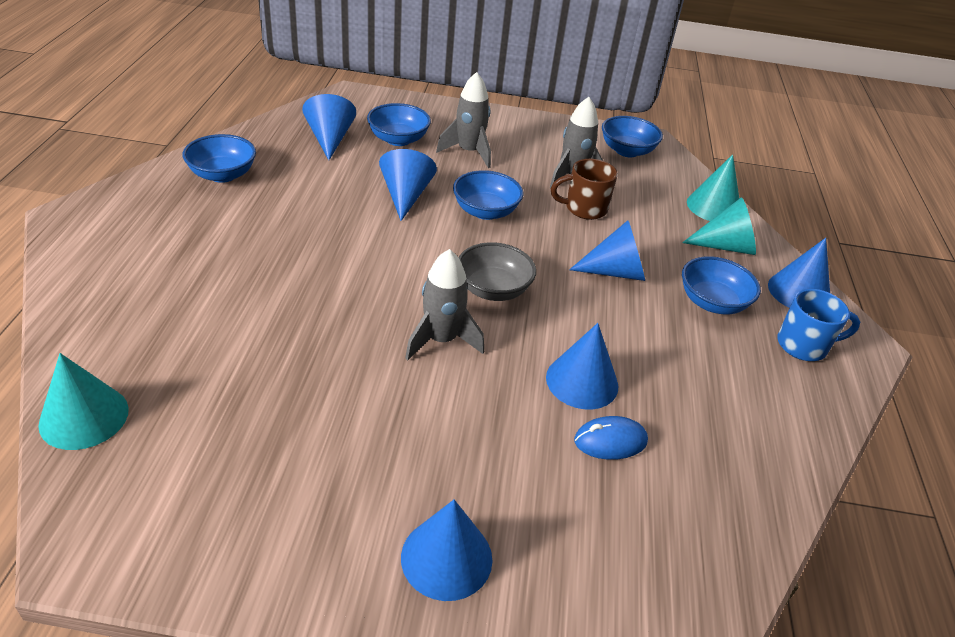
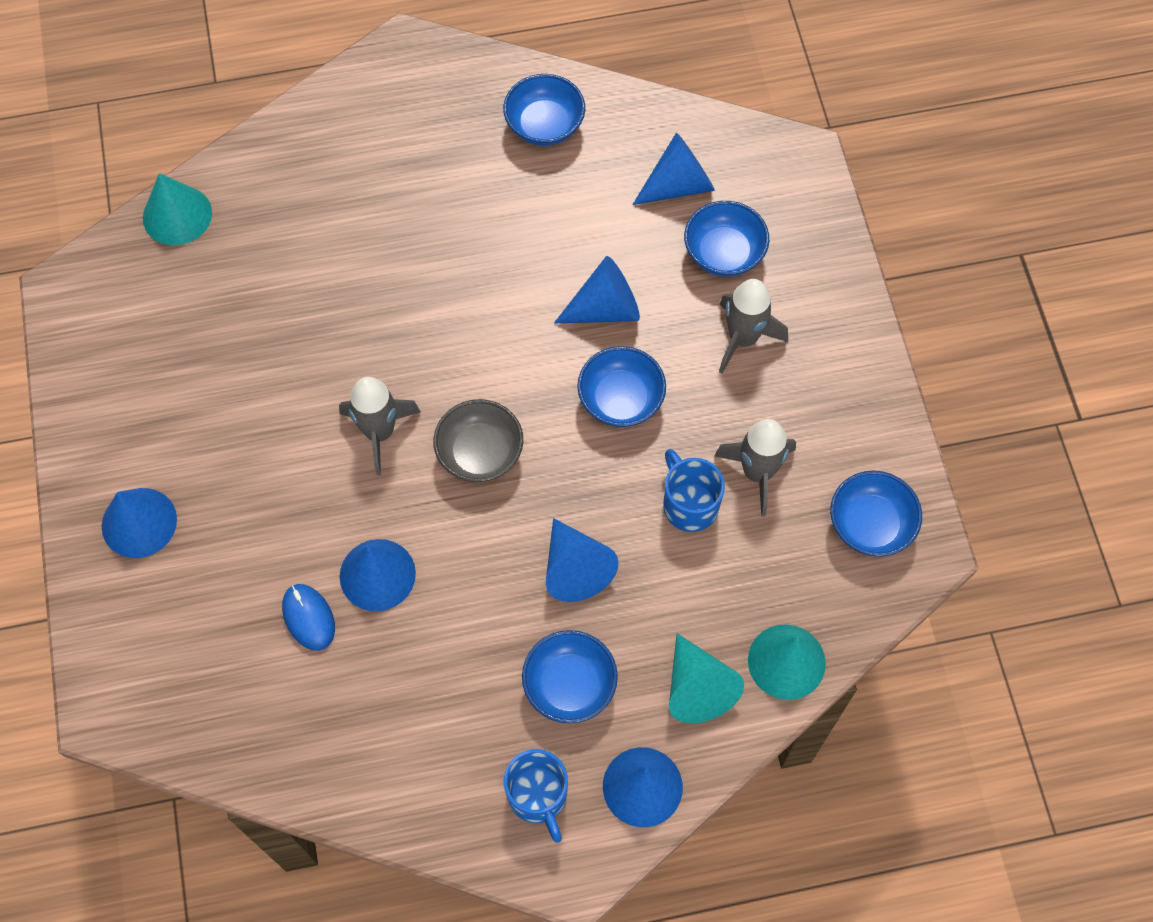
camera: 75 degrees right, 25 degrees up
brown mug [551,159,618,220] -> blue mug [663,449,725,532]

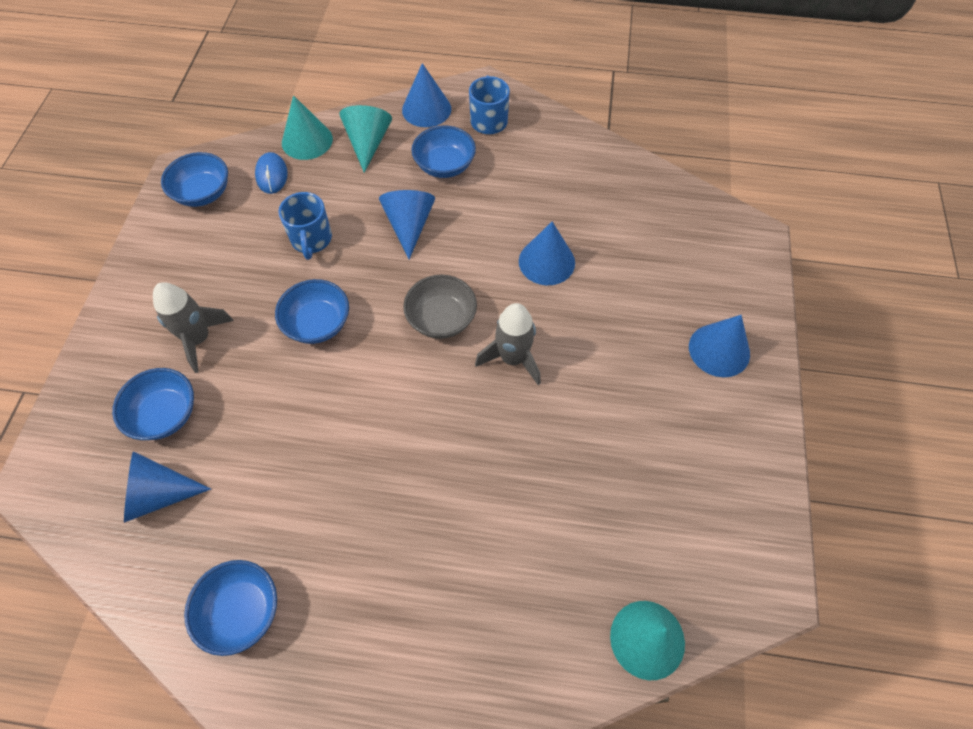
camera: 160 degrees left, 5 degrees down
blue mouse [282,584,335,651] -> blue mouse moved to [255,152,288,194]
blue cone [554,256,640,323] -> none
grey rocket [714,419,796,517] -> none

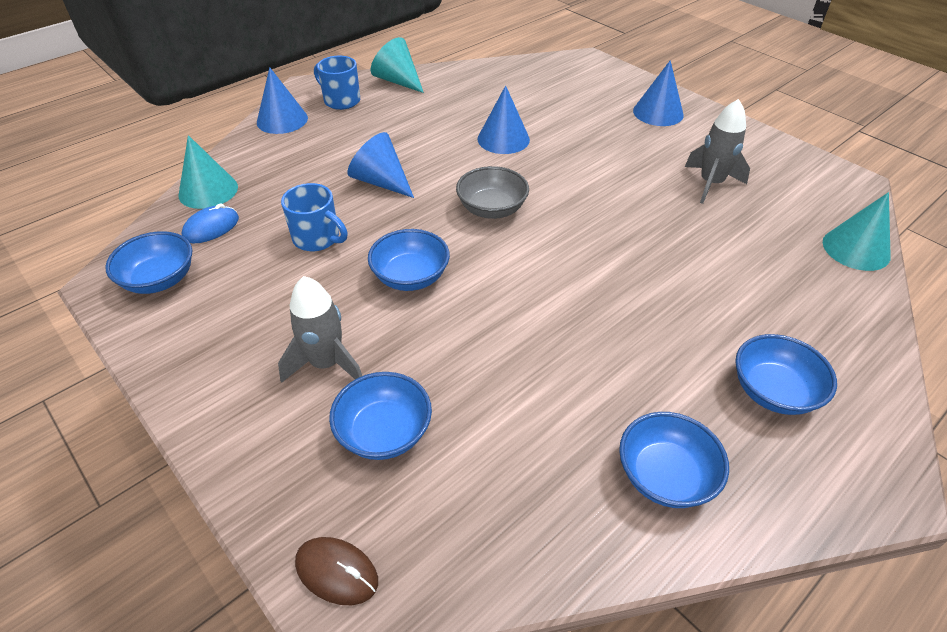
camera: 50 degrees left, 15 degrees down
blue cone [124,451,211,523] -> none
blue mouse [255,152,288,194] -> blue mouse turned 75 degrees counterclockwise [181,203,239,243]
turquoise cone [339,105,392,173] -> turquoise cone moved to [371,37,424,93]
blue bowl [411,125,476,178] -> blue bowl moved to [735,334,837,415]
grey rocket [475,303,541,385] -> grey rocket moved to [685,99,750,204]
none -> brown mouse [295,537,378,605]

